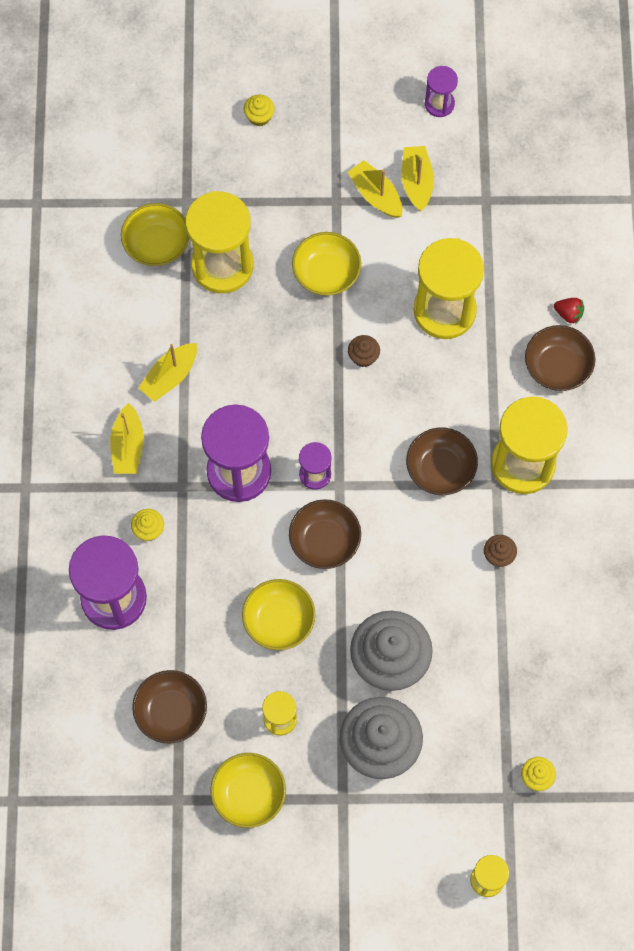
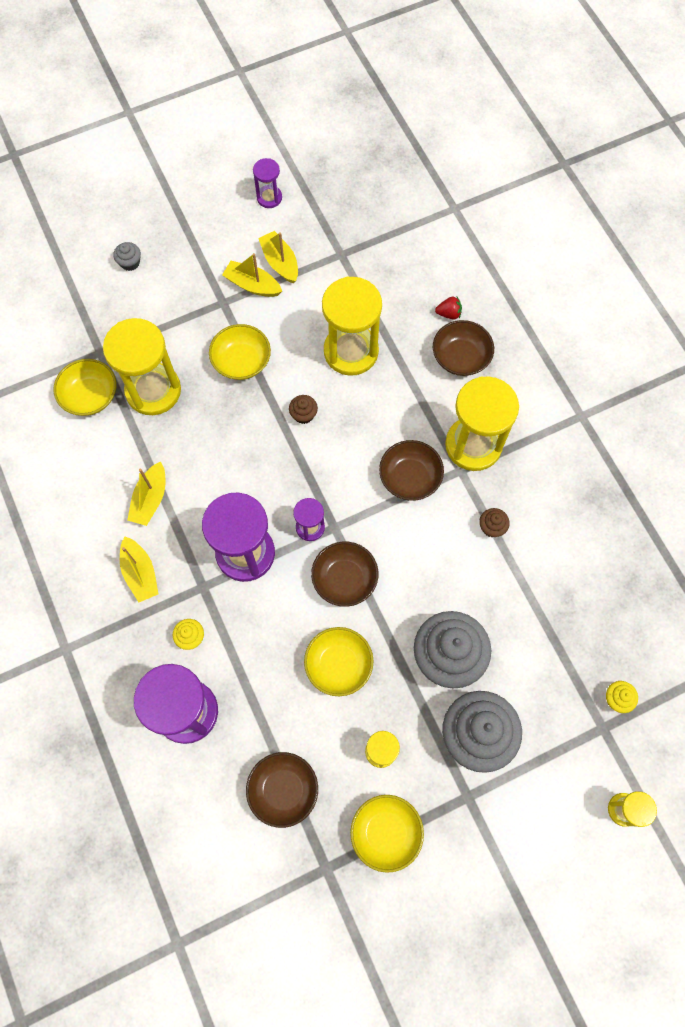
camera: 25 degrees left, 0 degrees up
yellow cupcake [244,95,275,127] -> grey cupcake [113,242,141,271]

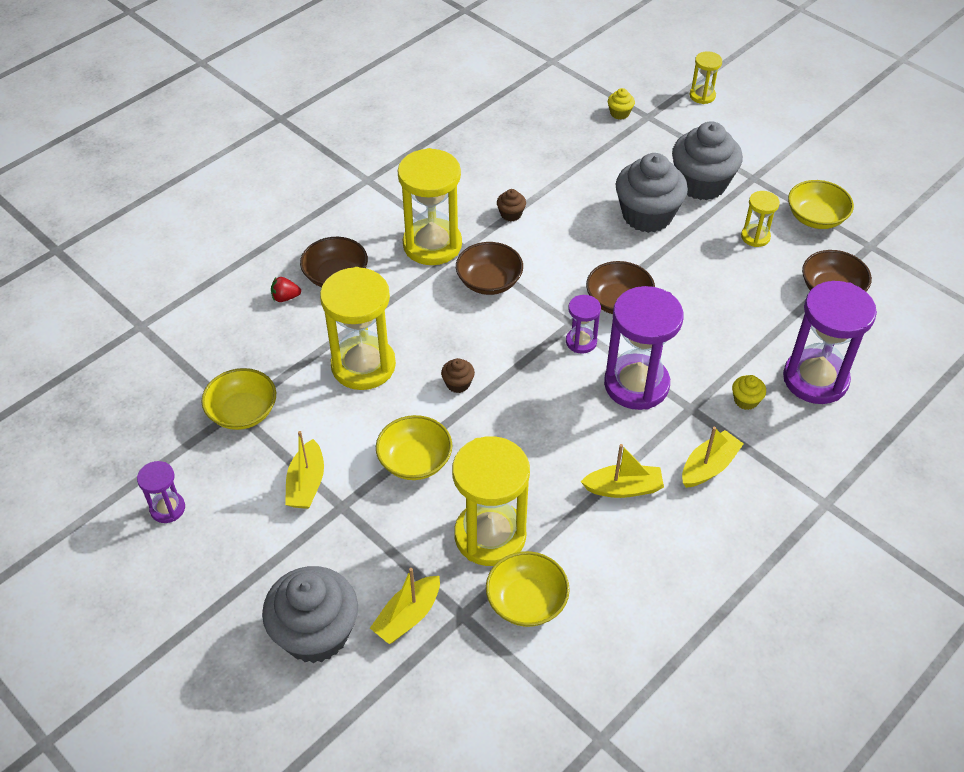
camera: 110 degrees left, 20 degrees down
grey cupcake [113,242,141,271] -> grey cupcake [262,566,358,663], size x2.39
yellow boat [258,231,298,284] -> yellow boat moved to [370,568,440,644]
yellow bowl [304,627,373,696] -> yellow bowl moved to [202,368,276,430]
red strawberry [435,297,462,320] -> red strawberry turned 75 degrees counterclockwise [271,277,301,302]

